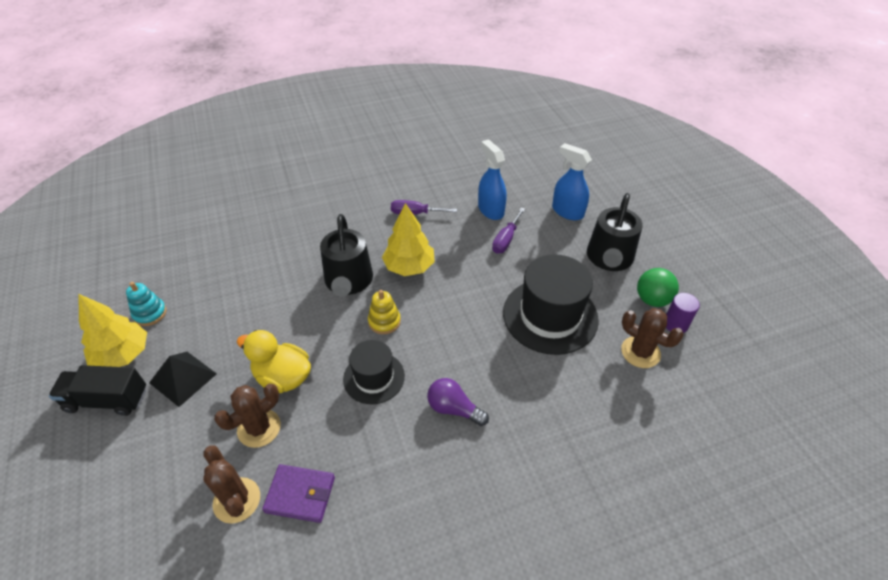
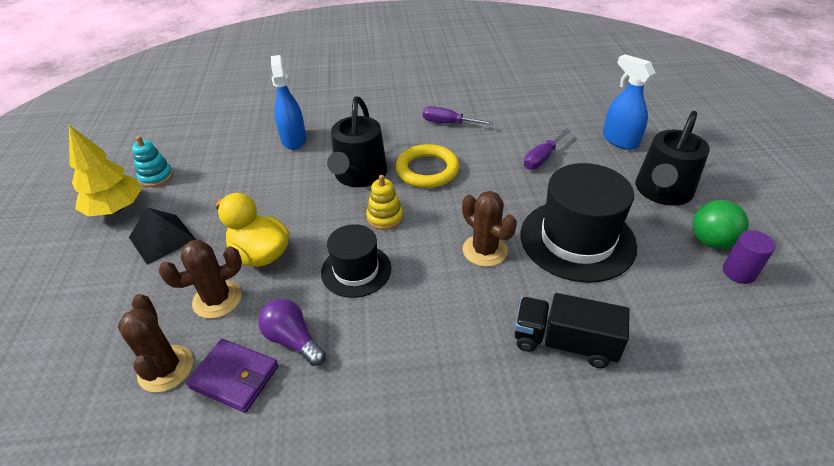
camera: 15 degrees right, 5 degrees down
black truck [49,365,146,416] -> black truck moved to [515,293,630,368]
yellow tree [382,203,435,276] -> yellow ring [396,144,460,188]
purple light bulb [427,378,489,426] -> purple light bulb moved to [258,299,326,366]
blue spray bottle [478,139,507,220] -> blue spray bottle moved to [271,55,306,150]
brown cactus [621,308,684,368] -> brown cactus moved to [462,191,517,267]

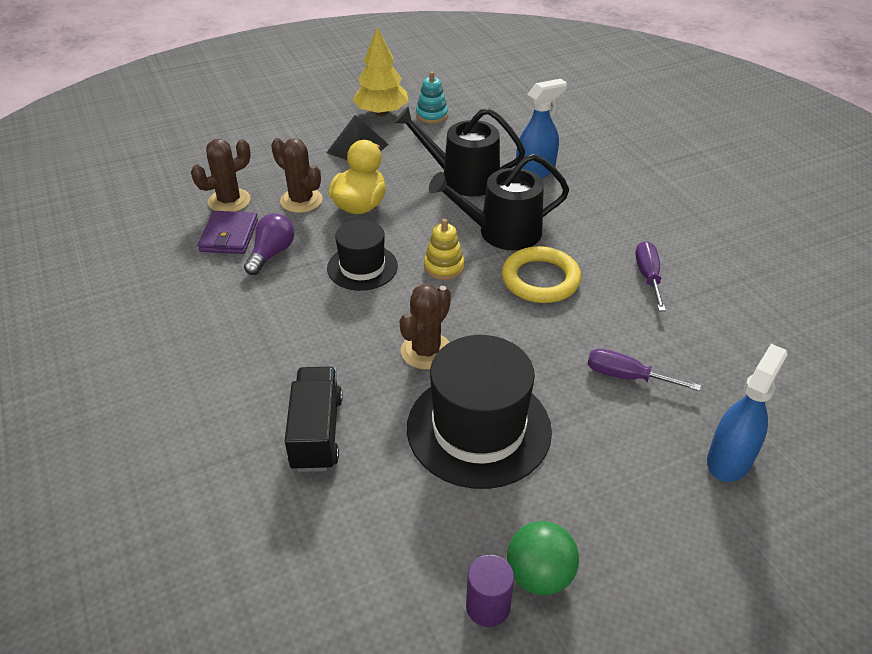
camera: 70 degrees right, 0 degrees up
black watering can [635,111,710,206] -> black watering can moved to [395,106,525,196]

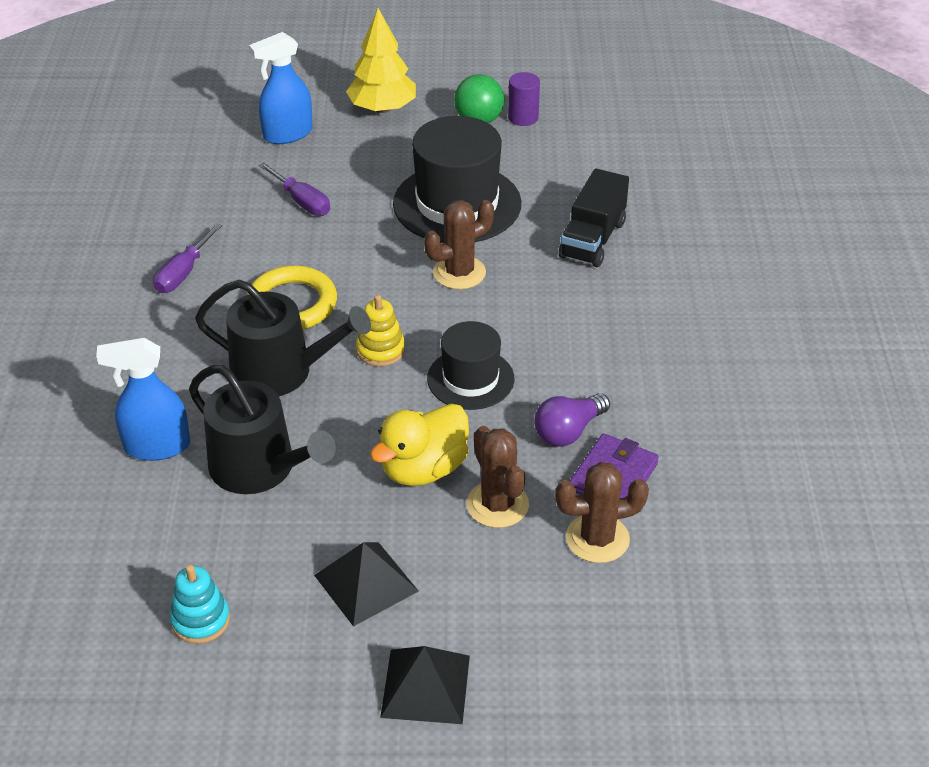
camera: 155 degrees left, 0 degrees up
yellow tree [353,27,409,116] -> yellow tree moved to [346,8,416,113]
none -> black pyramid [380,646,470,724]

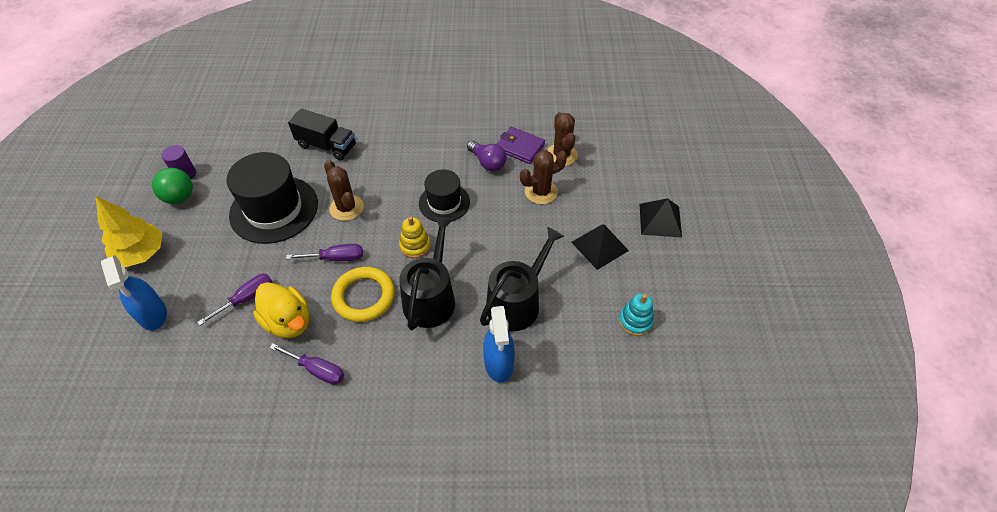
camera: 90 degrees left, 10 degrees up
yellow duck [370,404,469,486] -> yellow duck moved to [253,282,309,338]
none -> purple screwdriver [286,244,363,261]

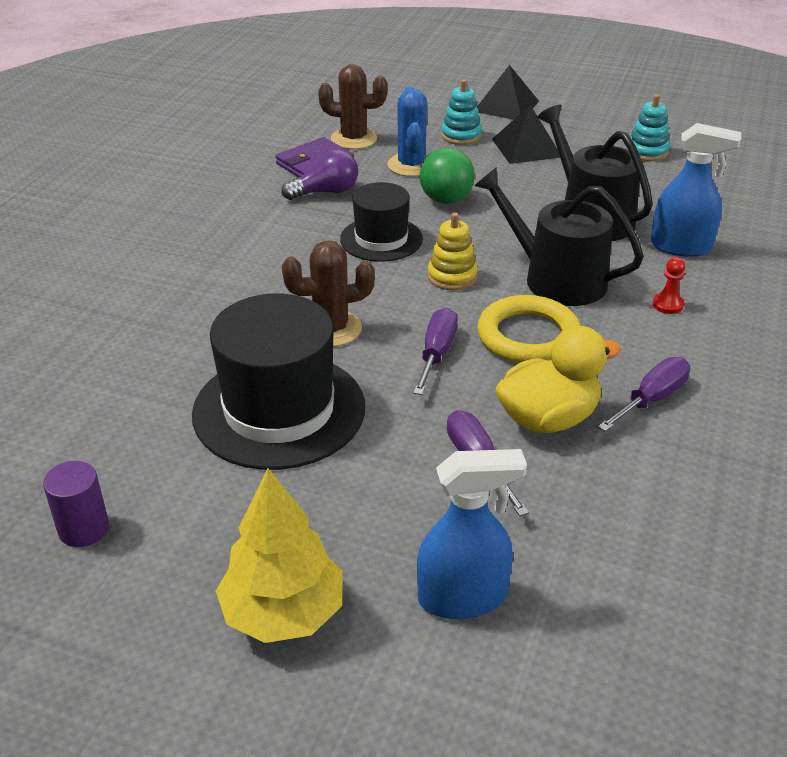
camera: 70 degrees left, 15 degrees down
green ball [152,168,193,204] -> green ball moved to [420,148,475,204]
black truck [288,109,356,161] -> none
brown cactus [520,150,567,204] -> blue cactus [387,86,428,177]
none -> turquoise stacking toy [441,79,482,145]
none -> red pawn [652,257,685,314]

